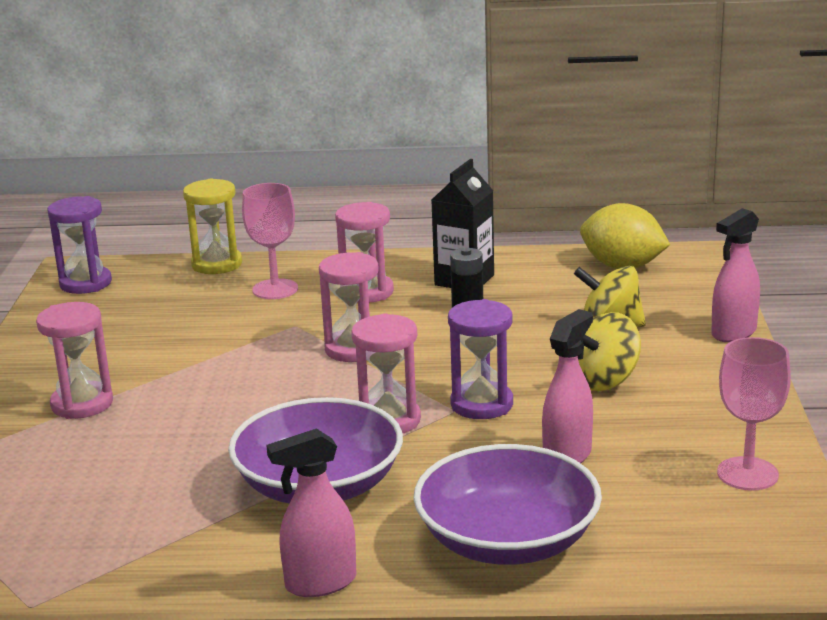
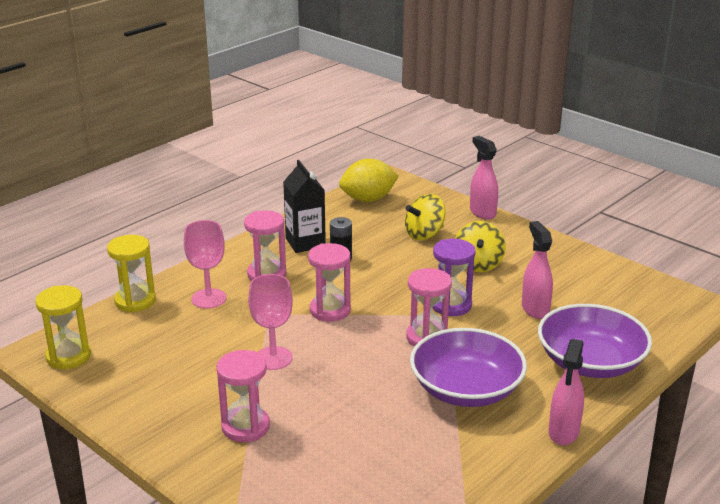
camera: 50 degrees left, 5 degrees up
purple hourglass [47,196,112,294] -> yellow hourglass [35,285,91,369]
pink spray bottle [711,208,760,342] -> pink spray bottle turned 150 degrees clockwise [470,136,498,220]
pink goblet [717,337,791,491] -> pink goblet moved to [248,274,293,370]

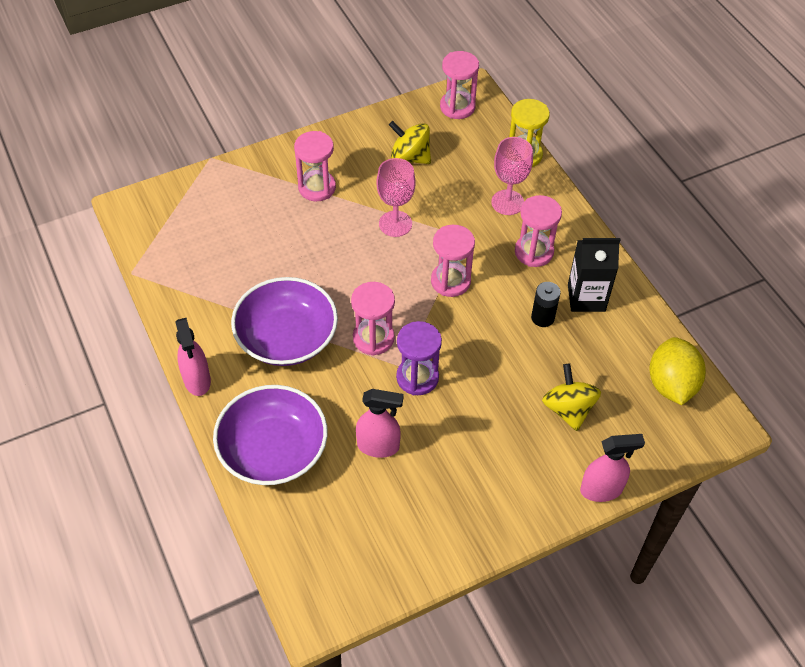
camera: 110 degrees right, 25 degrees up
yellow hourglass [35,285,91,369] -> pink hourglass [440,51,479,119]
yellow spinning top [455,221,506,272] -> yellow spinning top moved to [389,121,431,164]
pink spray bottle [549,339,584,445] -> pink spray bottle turned 150 degrees counterclockwise [176,318,211,396]

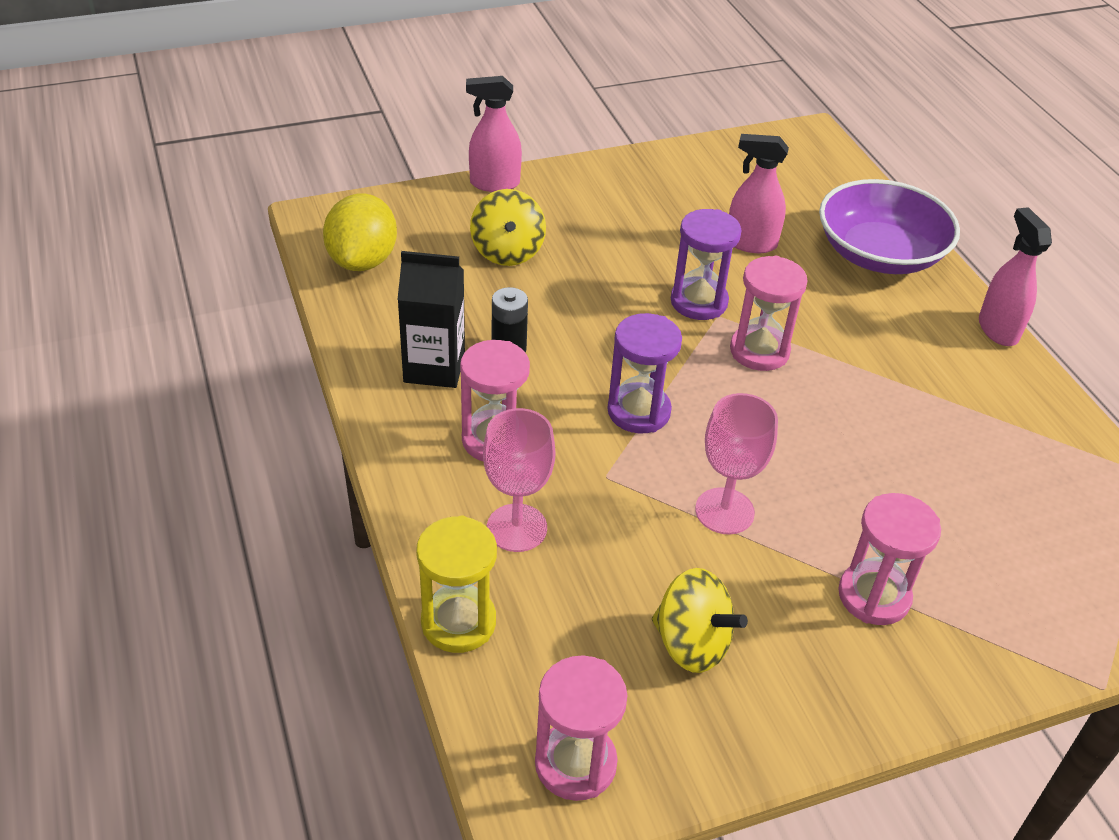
camera: 175 degrees left, 10 degrees down
purple bowl [231,277,338,366] -> none
pink hourglass [431,225,475,297] -> purple hourglass [607,313,682,434]

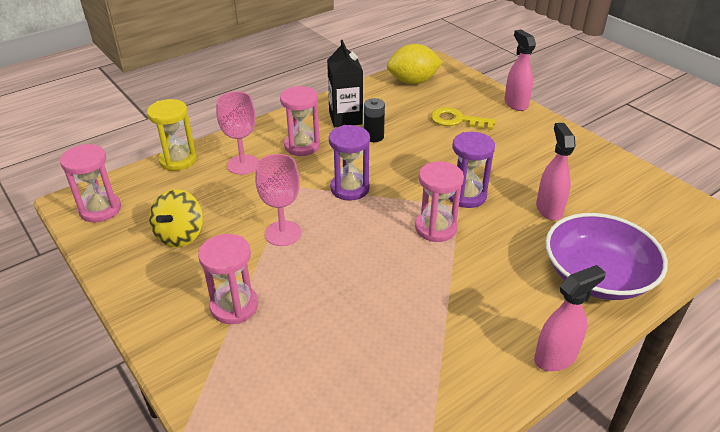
camera: 75 degrees right, 5 degrees down
yellow spinning top [470,189,546,266] -> yellow key [431,107,496,130]

